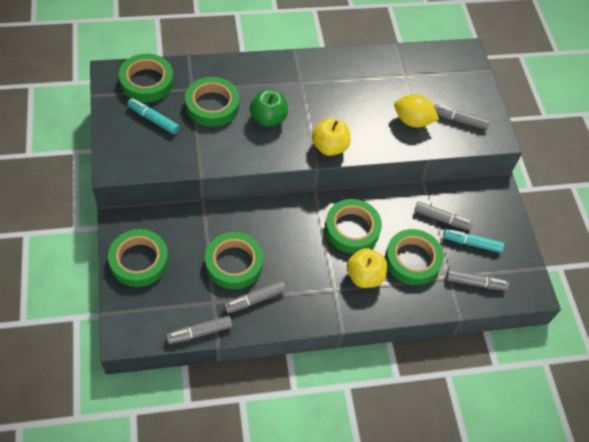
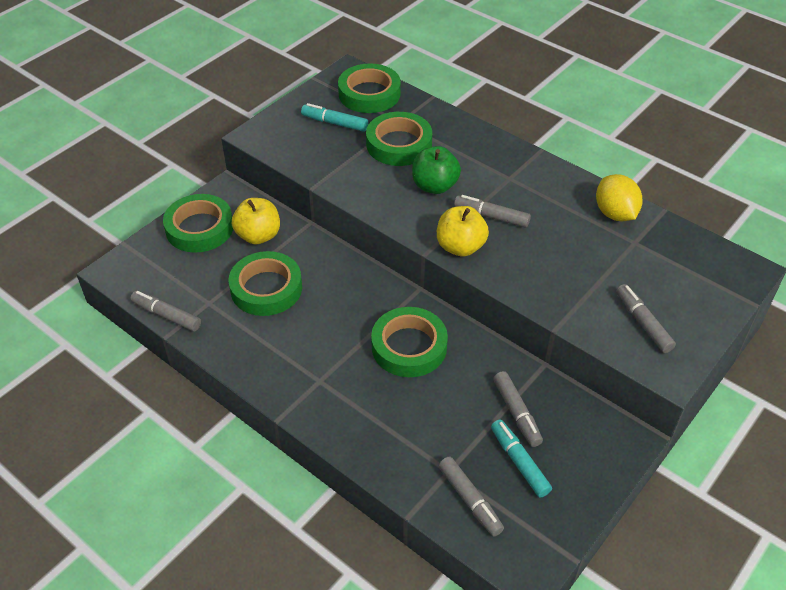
camera: 55 degrees right, 10 degrees down
turquoise marker [127,98,179,134] -> turquoise marker turned 60 degrees counterclockwise [301,103,368,132]
grey marker [224,281,286,313] -> grey marker moved to [454,195,531,228]
yellow apple [347,248,387,288] -> yellow apple moved to [232,198,280,245]
green tape [385,229,444,285] -> none
yellow lemon [394,94,439,128] -> yellow lemon moved to [596,174,643,221]

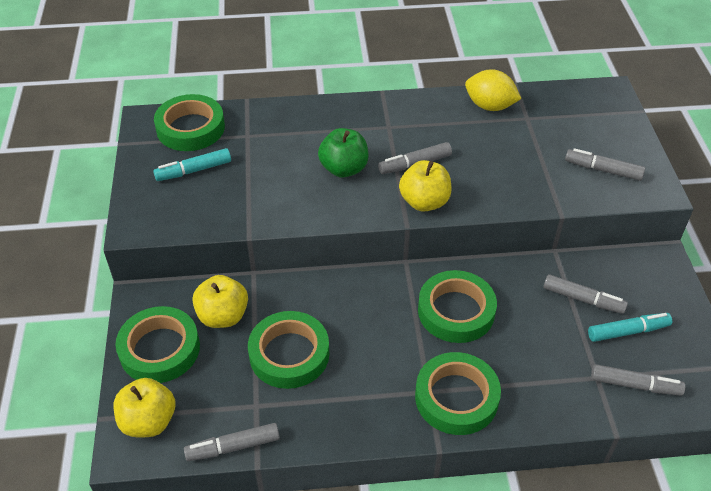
camera: 45 degrees left, 0 degrees up
green tape [366,112,432,166] -> green tape moved to [415,352,501,435]
turquoise marker [491,420,552,497] -> turquoise marker turned 150 degrees clockwise [588,313,672,342]
none -> yellow apple [113,378,175,437]

